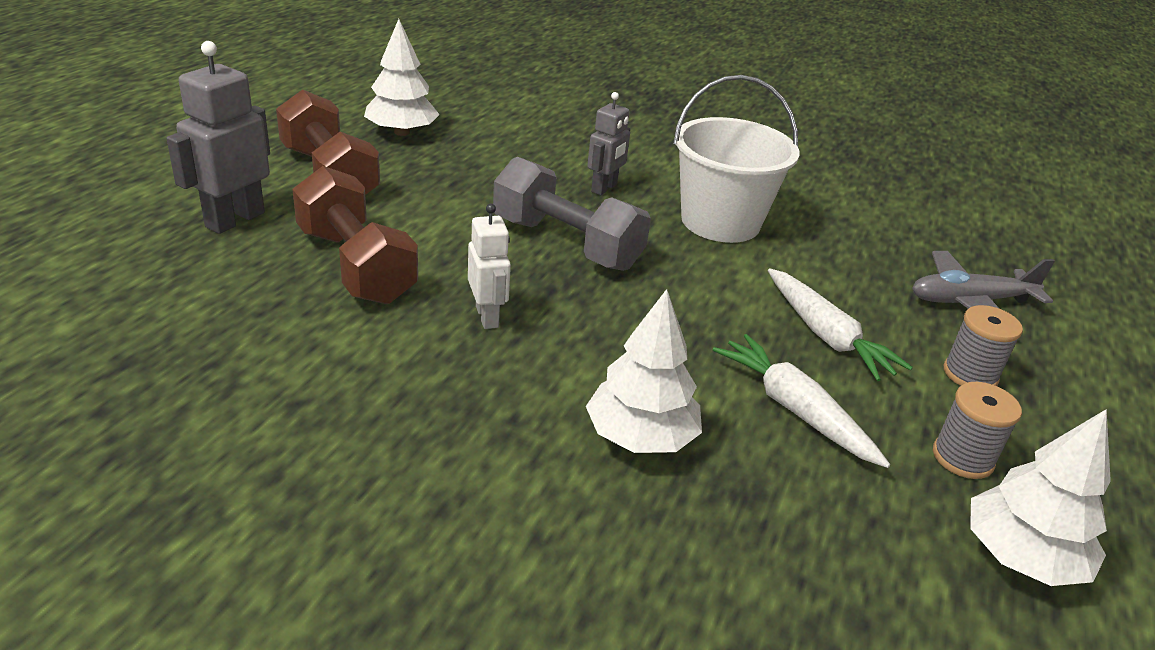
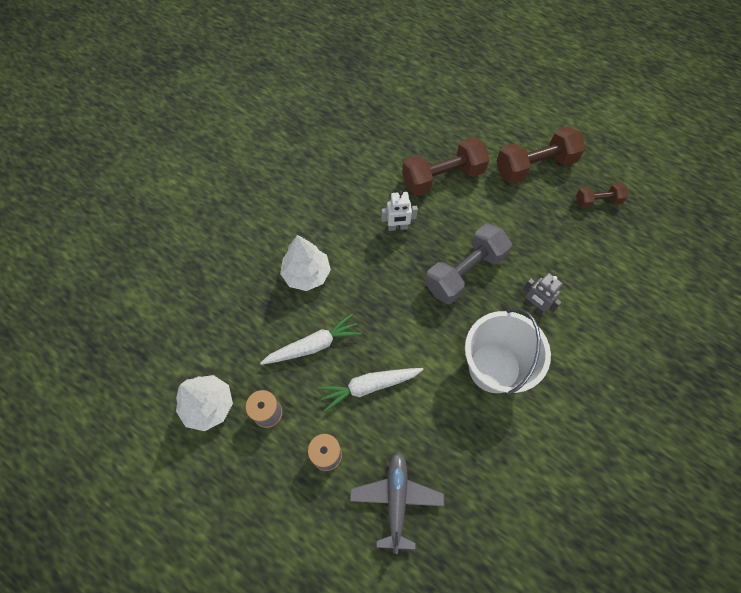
camera: 105 degrees right, 30 degrees up
grey robot [166,41,270,234] -> none
white tree [364,19,440,136] -> brown dumbbell [576,183,628,208]

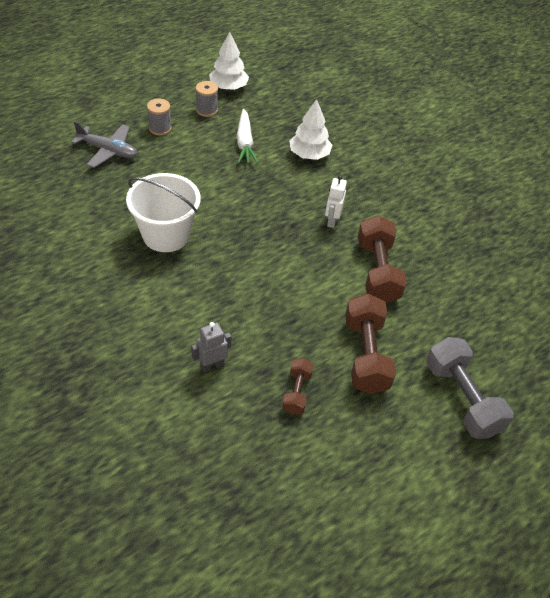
camera: 105 degrees right, 15 degrees down
white carrot [318,368,424,412] -> none
grey dumbbell [425,224,512,304] -> grey dumbbell moved to [426,337,514,439]
grey robot [523,273,563,315] -> grey robot moved to [191,322,231,372]

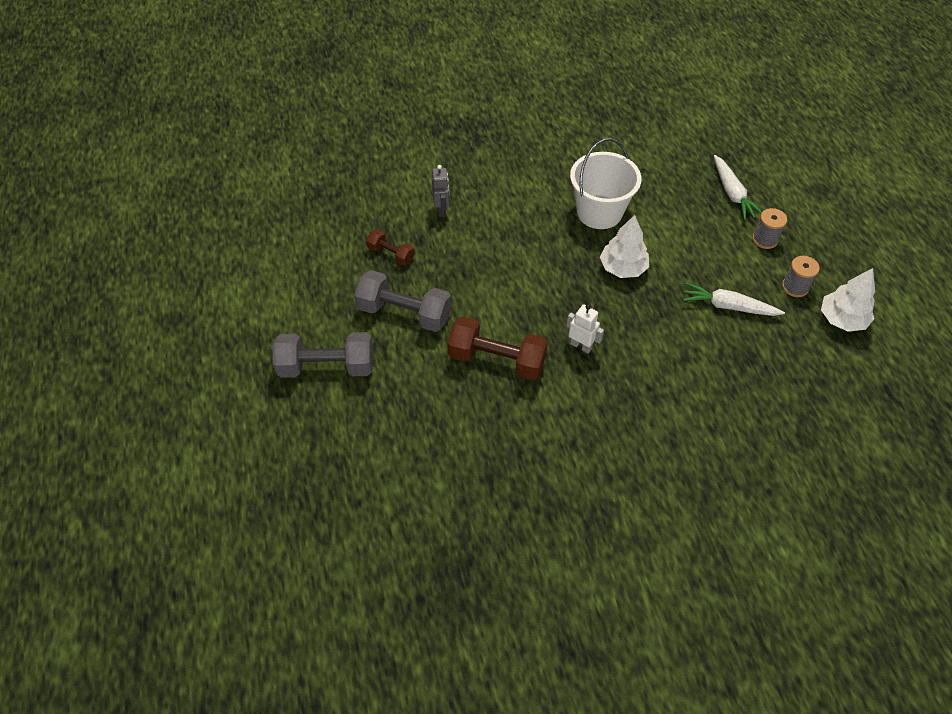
camera: 115 degrees right, 5 degrees up
grey plane [71,121,137,168] -> white carrot [714,155,762,220]
white tree [289,99,332,160] -> white tree moved to [600,215,649,278]
brown dumbbell [345,293,396,394] -> grey dumbbell [354,270,451,332]

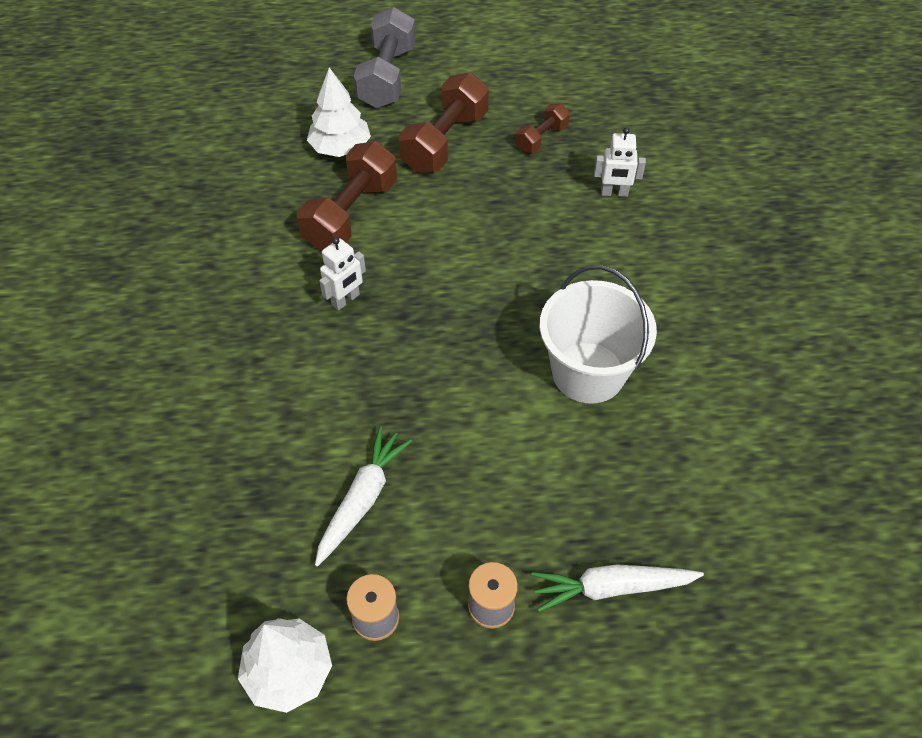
camera: 100 degrees right, 0 degrees up
grey dumbbell [354,270,451,332] -> brown dumbbell [398,72,489,173]
grey robot [432,165,449,217] -> white robot [594,127,646,197]
white tree [600,215,649,278] -> white tree moved to [307,68,371,157]

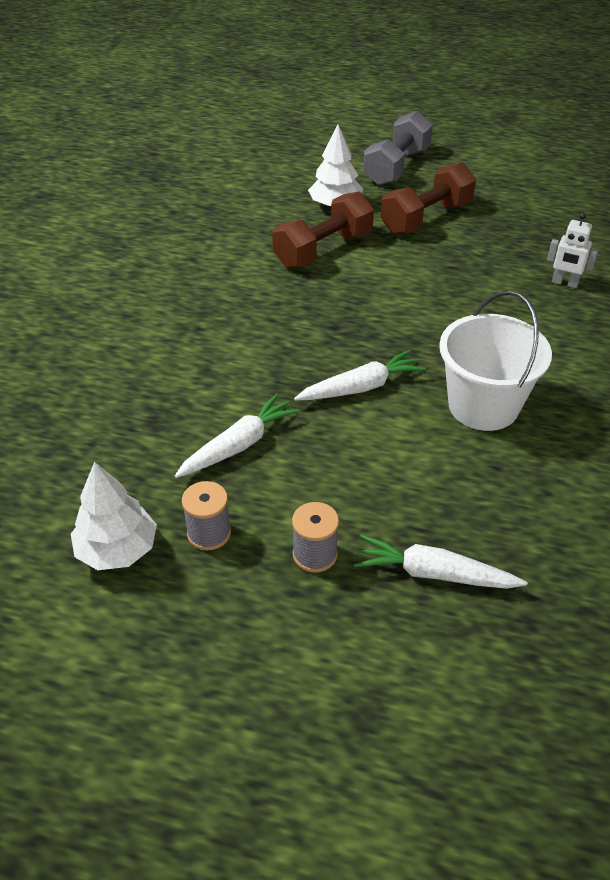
camera: 20 degrees right, 10 degrees down
white robot [319,237,366,311] -> none
brown dumbbell [515,103,570,153] -> none
none -> white carrot [294,350,426,400]

